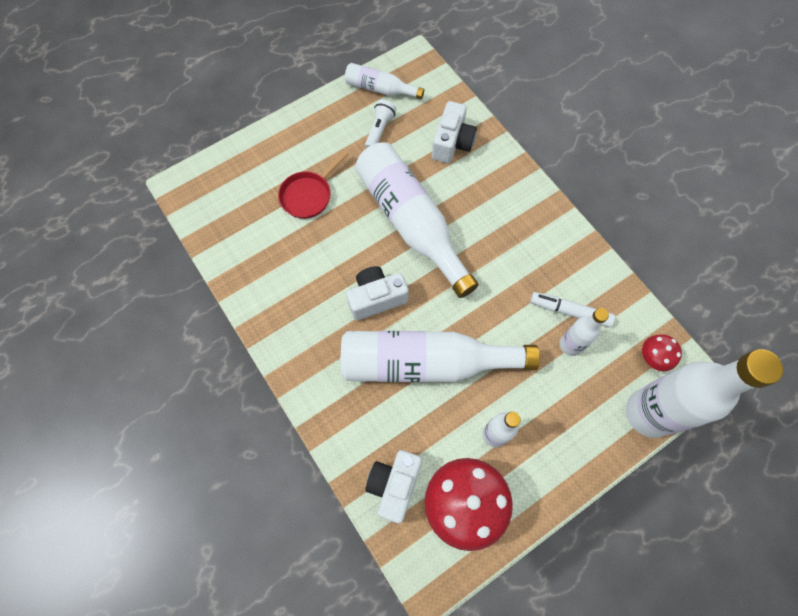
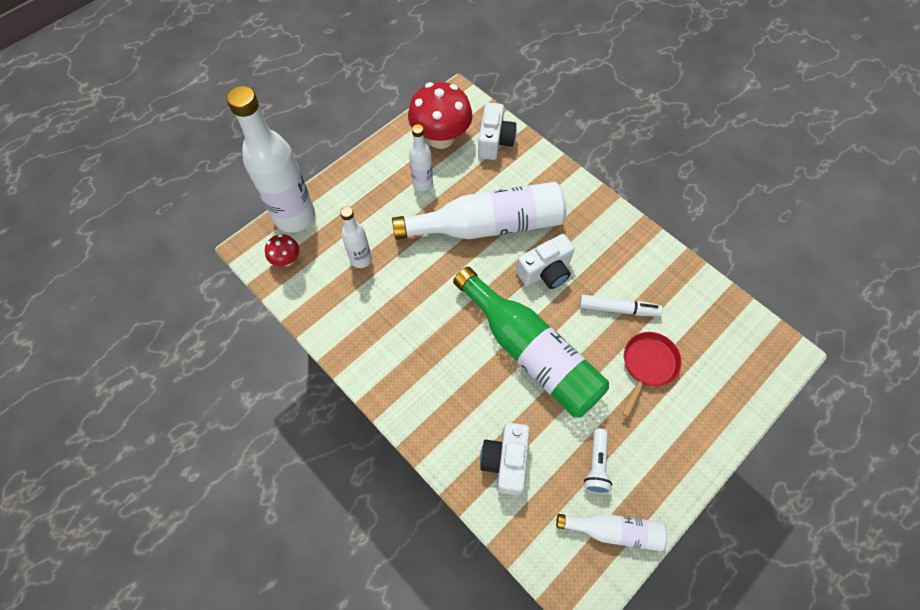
camera: 170 degrees right, 5 degrees down
white bottle [355,143,479,298] -> green bottle [453,267,609,417]
white marker [530,292,615,328] -> white marker moved to [579,294,662,317]

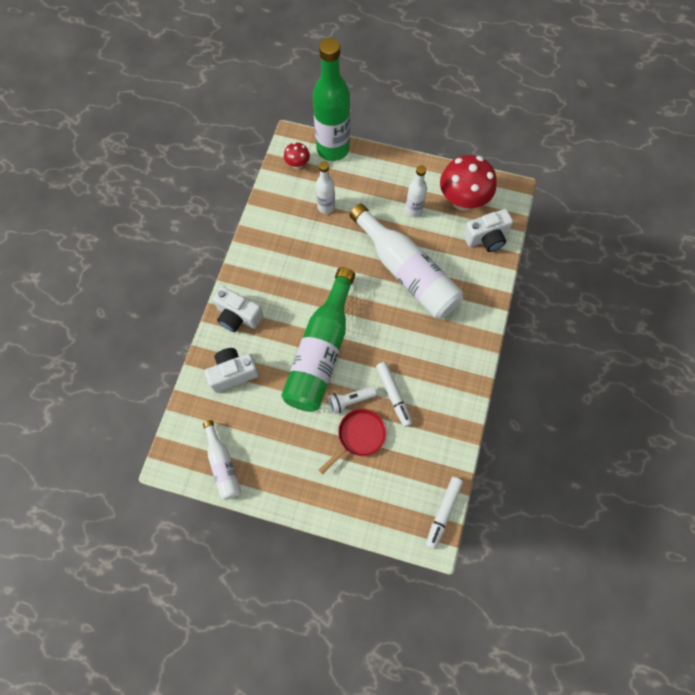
camera: 60 degrees right, 5 degrees up
white bottle [227,86,315,233] -> green bottle [313,38,350,161]
white camera [516,234,575,289] -> white camera moved to [213,286,263,332]
white flashlight [584,428,612,494] -> white flashlight moved to [328,386,377,414]
red pan [622,332,682,417] -> red pan turned 45 degrees counterclockwise [319,409,386,474]
none -> white marker [426,477,463,549]

